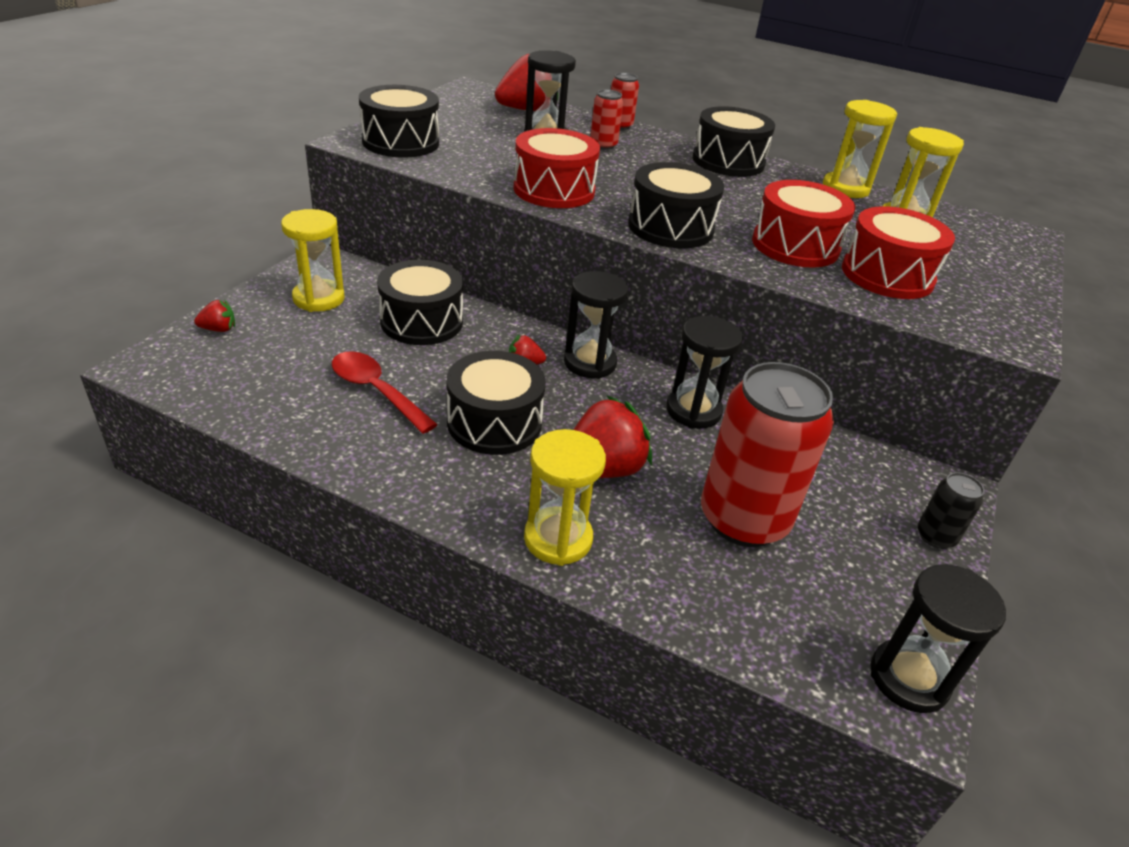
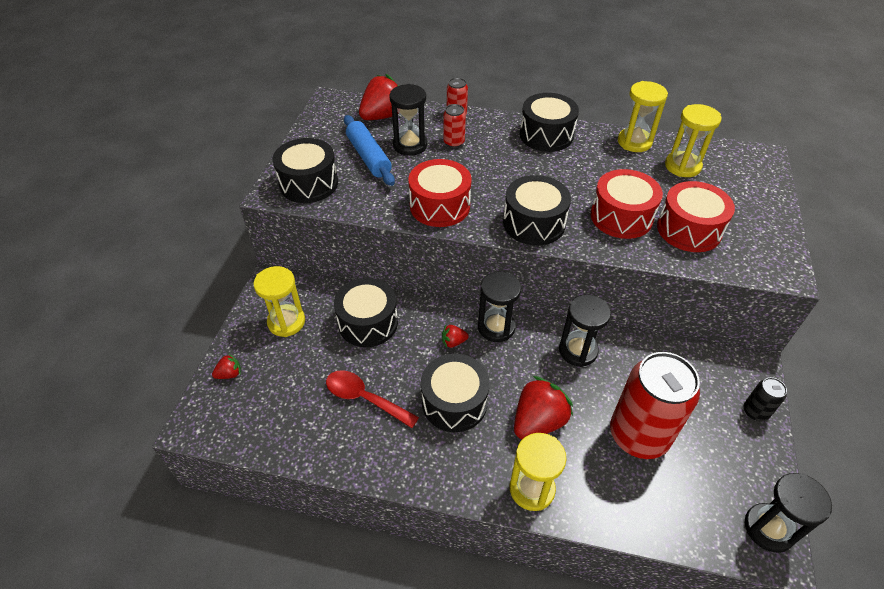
camera: 10 degrees left, 10 degrees up
none -> blue rolling pin [344,115,395,186]

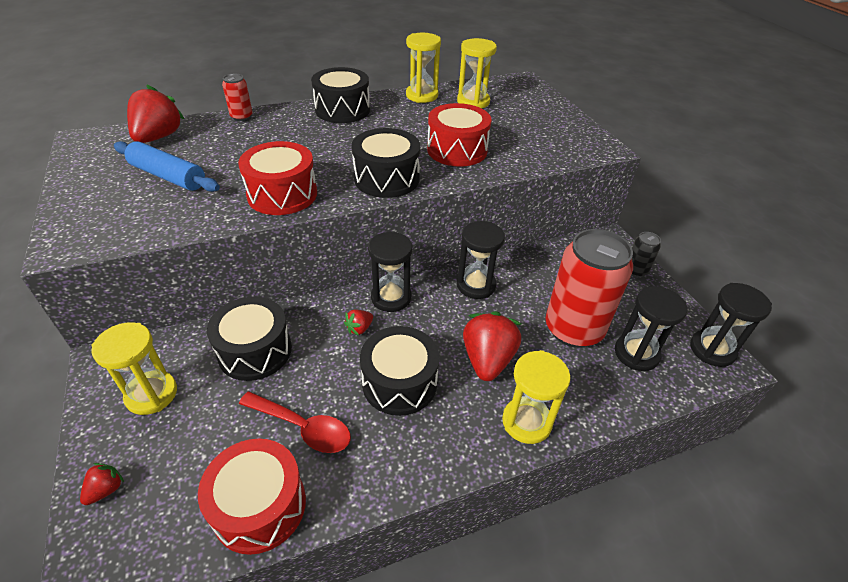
camera: 35 degrees left, 5 degrees down
black drum [273,138,338,203] -> none
red spoon [326,370,419,428] -> red spoon turned 150 degrees counterclockwise [239,392,351,453]
black hourglass [389,84,427,156] -> black hourglass moved to [615,286,687,371]
red can [443,104,466,148] -> none
red drum [657,181,735,252] -> red drum moved to [198,439,306,555]

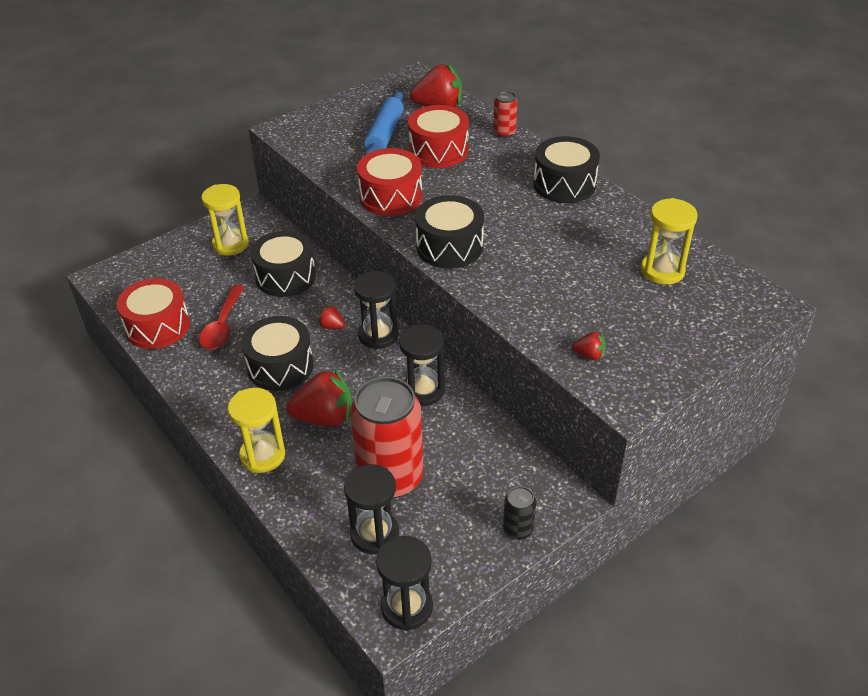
camera: 75 degrees right, 0 degrees up
red strawberry [80,463,124,505] -> red strawberry moved to [572,332,606,360]
yellow hourglass [406,33,441,103] -> none
red drum [427,103,492,167] -> red drum moved to [408,105,469,168]

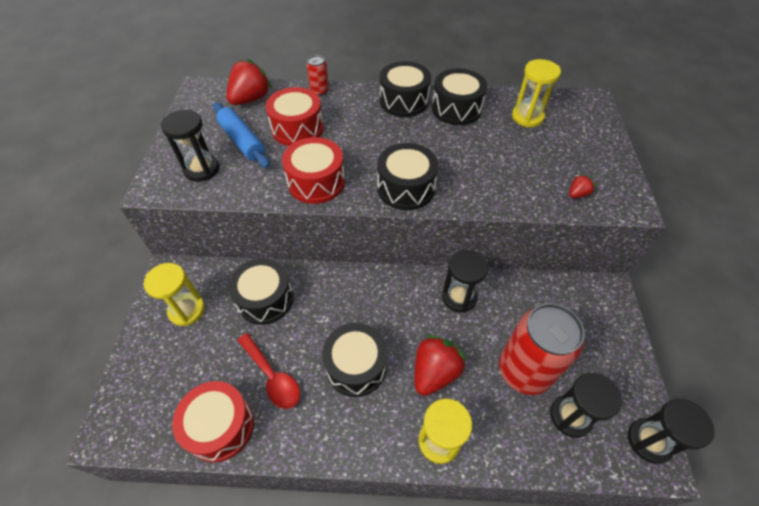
camera: 50 degrees left, 10 degrees up
red strawberry [317,304,345,329] -> none
black hourglass [354,271,399,349] -> black hourglass moved to [161,110,219,182]
black can [503,486,536,540] -> none
none -> black drum [432,69,487,125]

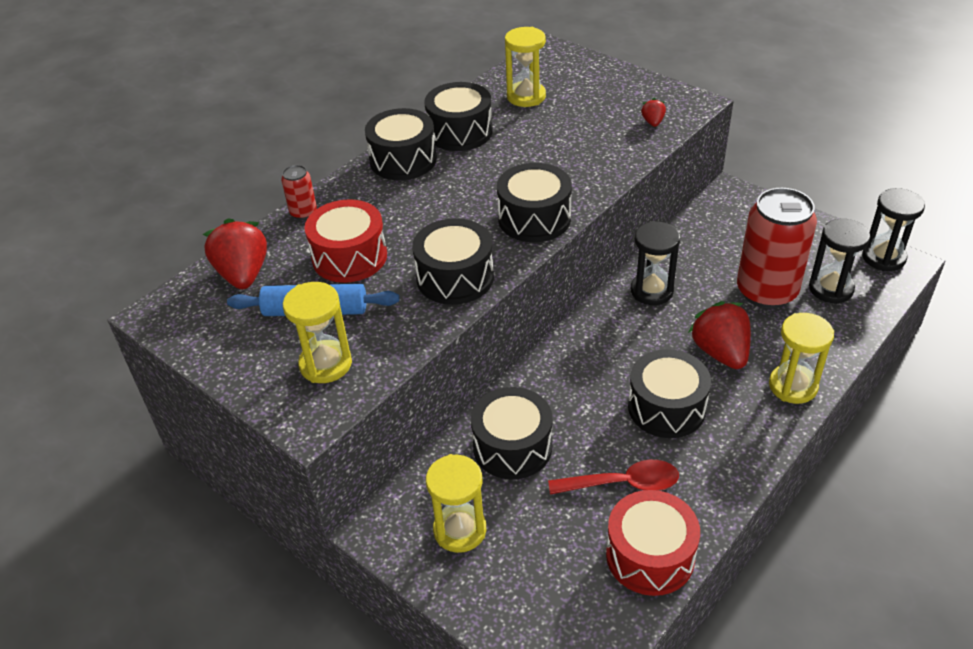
camera: 50 degrees left, 10 degrees down
black hourglass [161,110,219,182] -> yellow hourglass [283,282,352,383]
red drum [282,137,345,204] -> black drum [412,218,494,305]

